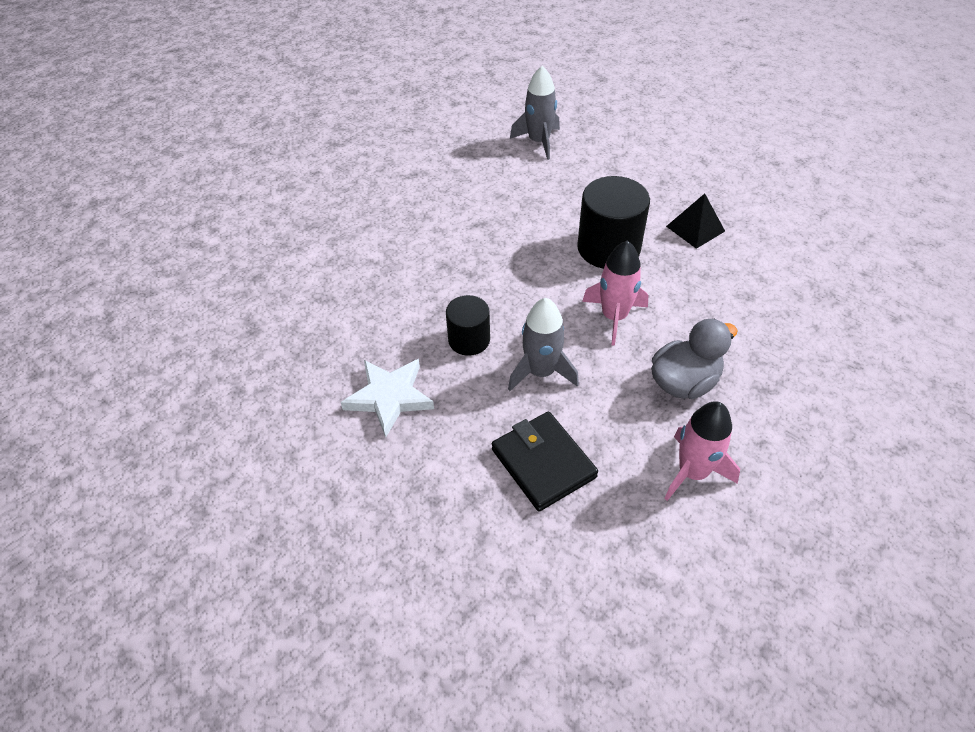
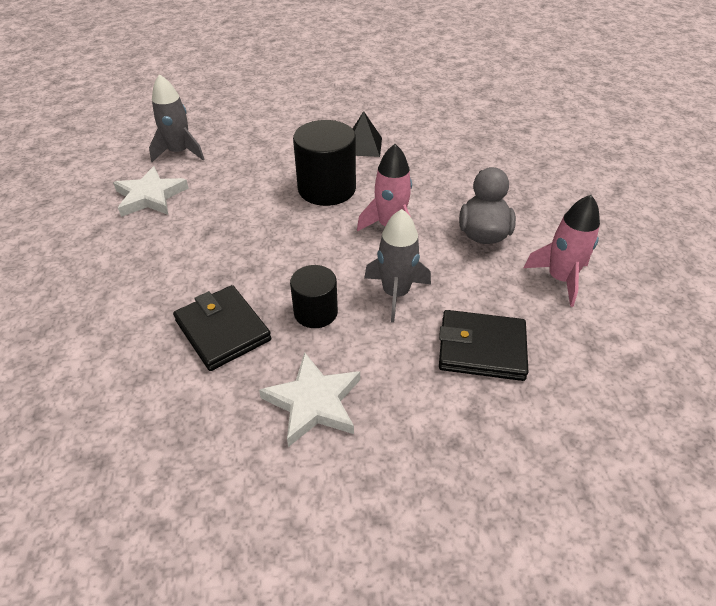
camera: 50 degrees left, 5 degrees down
none -> white star [113,166,189,217]
none -> black wallet [173,285,271,371]

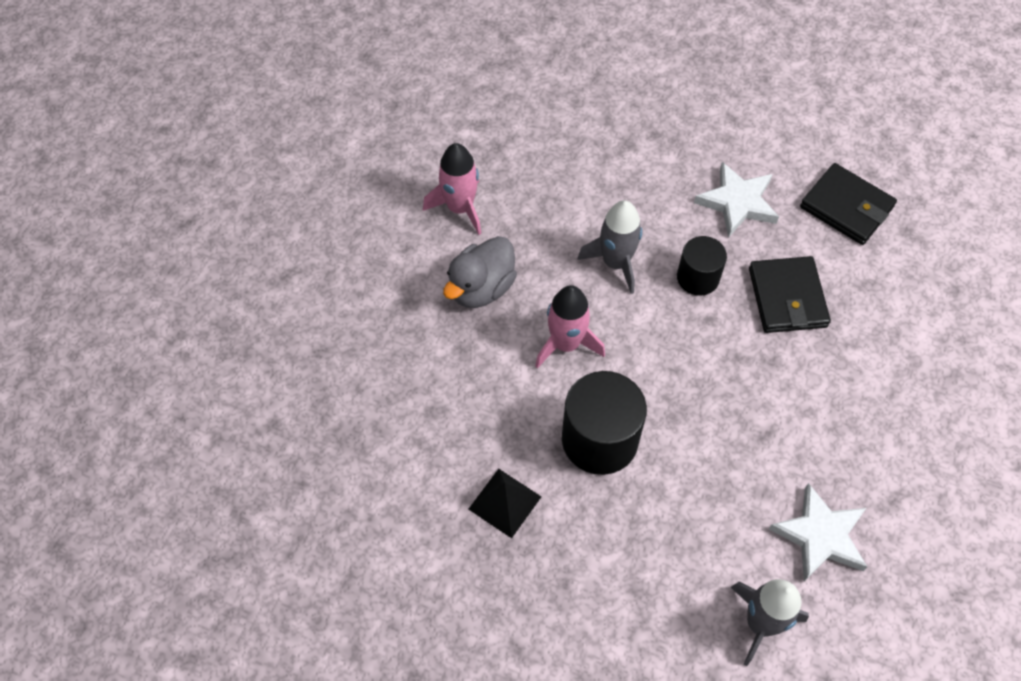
camera: 150 degrees left, 15 degrees up
black wallet [439,310,529,381] -> black wallet moved to [800,163,897,245]

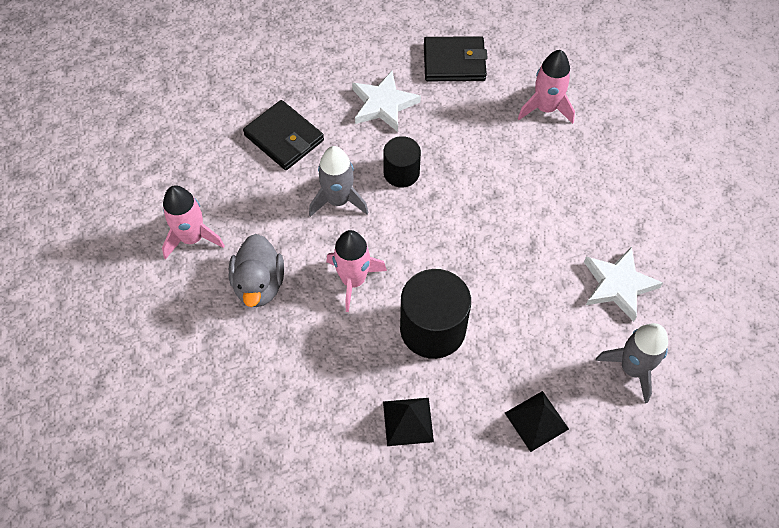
camera: 40 degrees left, 0 degrees up
black wallet [749,256,831,333] -> black wallet moved to [243,100,324,170]
none -> black pyramid [505,391,569,452]
none -> pink rocket [518,50,575,124]

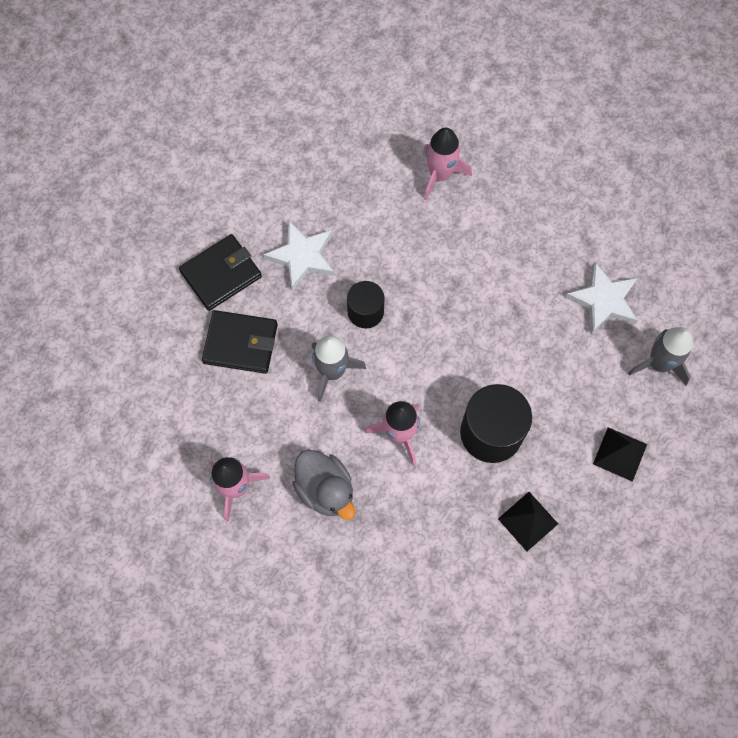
camera: 35 degrees left, 10 degrees up
black wallet [424,36,488,81] -> black wallet moved to [179,234,262,311]

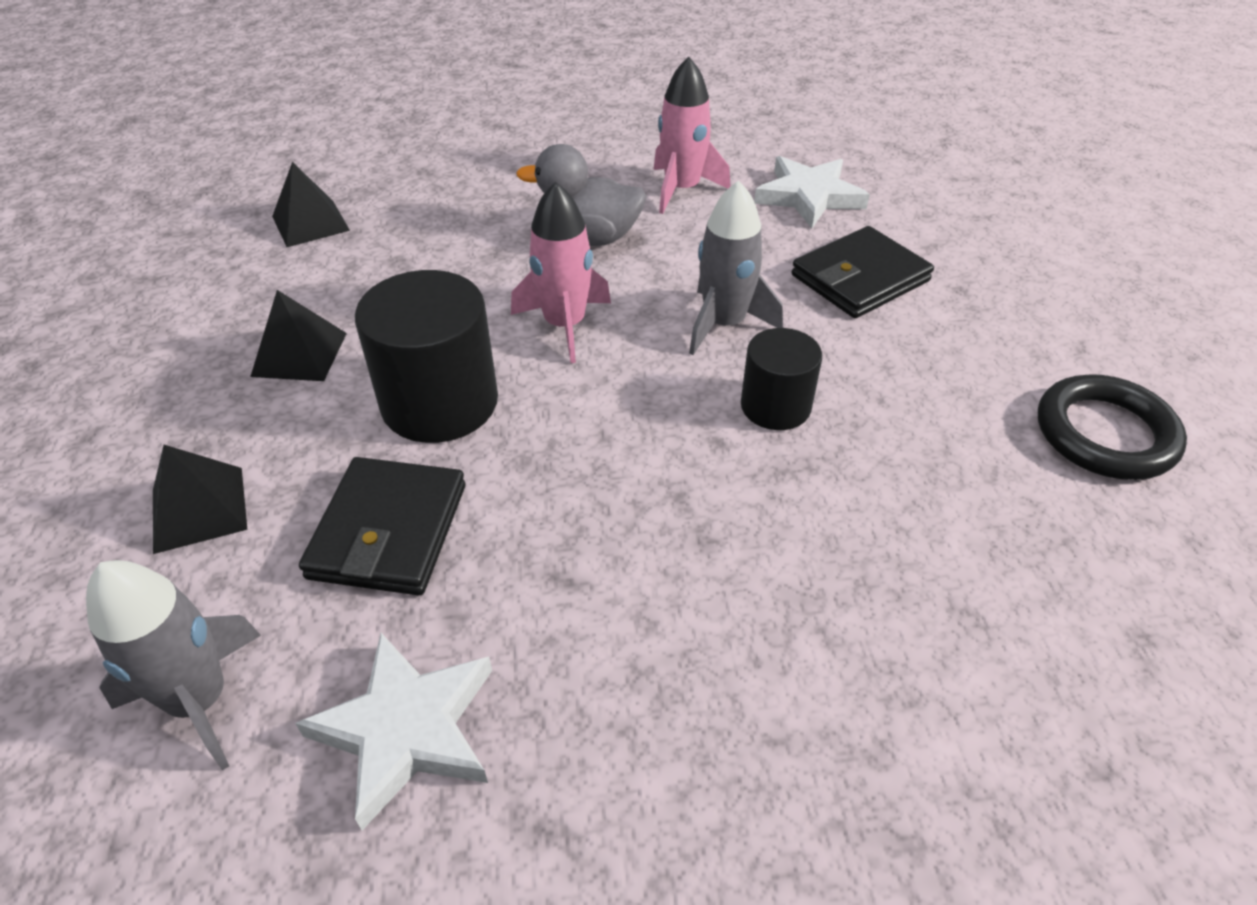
camera: 135 degrees right, 25 degrees down
black wallet [179,234,262,311] -> black wallet moved to [299,457,465,595]
white star [263,220,334,291] -> white star moved to [754,156,870,228]
pink rocket [423,127,472,200] -> none
none -> black pyramid [272,162,350,247]
none -> black ring [1038,374,1187,480]

